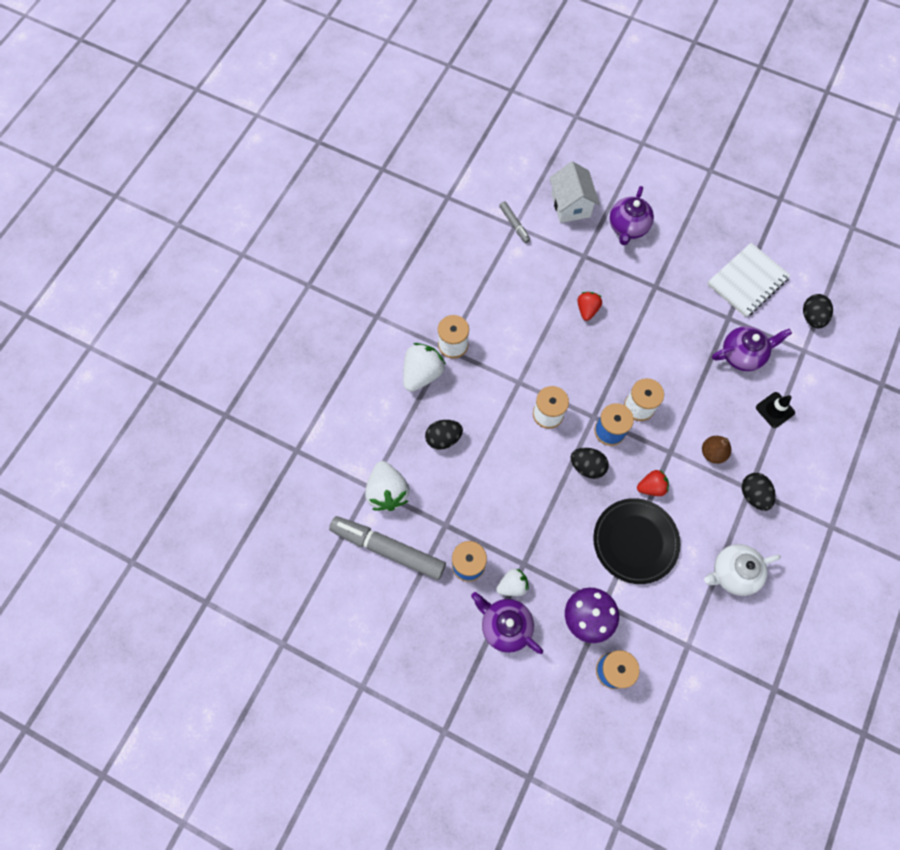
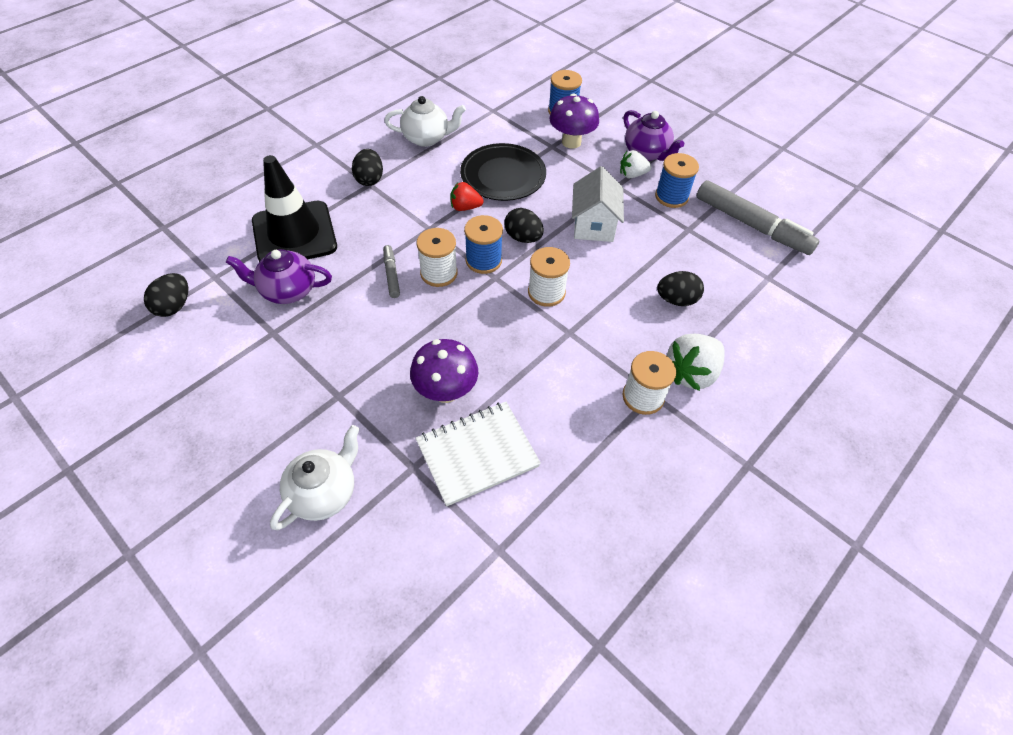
camera: 165 degrees left, 15 degrees down
white strawberry [365,461,410,511] -> none
grey marker [499,201,530,243] -> grey marker moved to [383,245,400,298]
white house [550,161,600,223] -> white house moved to [572,166,624,242]
red strawberry [578,292,602,321] -> purple mushroom [410,339,478,403]
purple teapot [609,186,654,245] -> white teapot [270,425,360,530]
brown pear [702,436,731,464] -> none
white notebook [707,243,791,317] -> white notebook moved to [415,402,541,507]
black traffic cone [756,392,795,428] -> black traffic cone [252,155,337,262], size x2.23

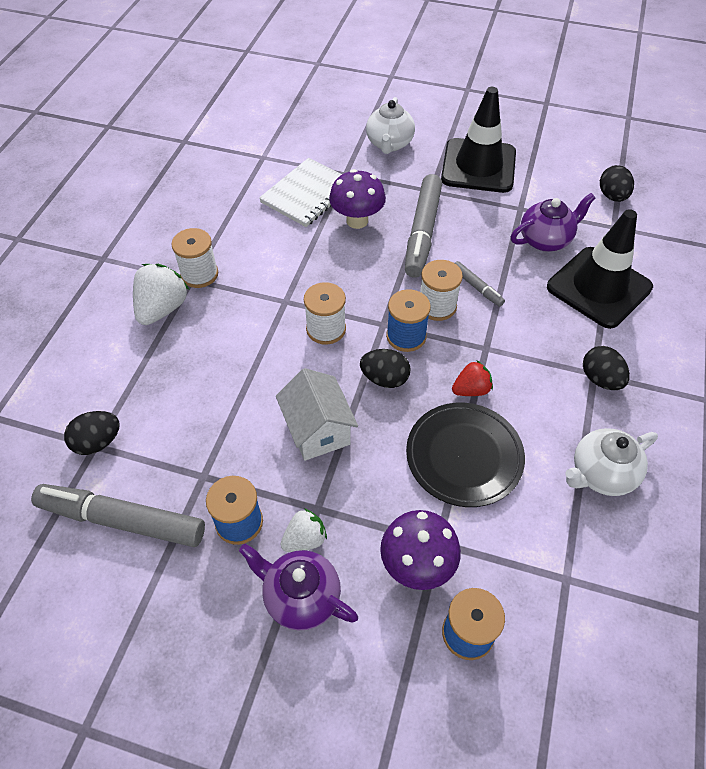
camera: 155 degrees right, 0 degrees up
black egg [657,271,704,306] -> black egg moved to [64,411,120,455]
none -> grey marker [405,174,442,278]
none -> black traffic cone [441,87,516,193]

